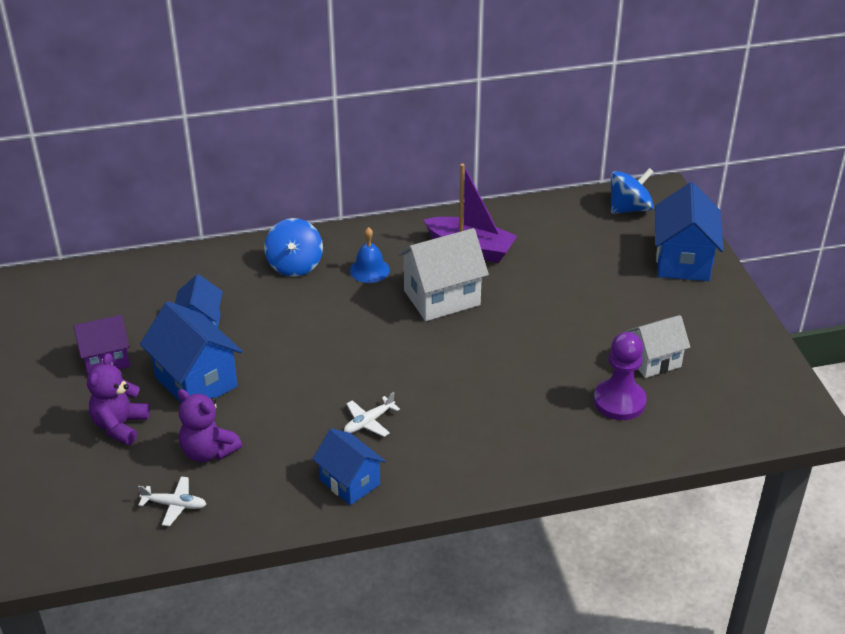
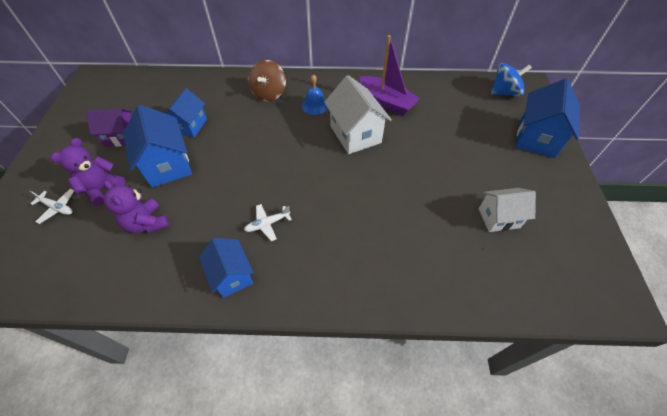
camera: 15 degrees right, 15 degrees up
white plane [138,476,206,526] -> white plane moved to [29,189,74,224]
blue spinning top [264,218,323,277] -> brown spinning top [248,60,286,102]
white house [397,228,489,321] -> white house turned 75 degrees clockwise [324,75,392,154]
purple pawn [594,332,647,420] -> none

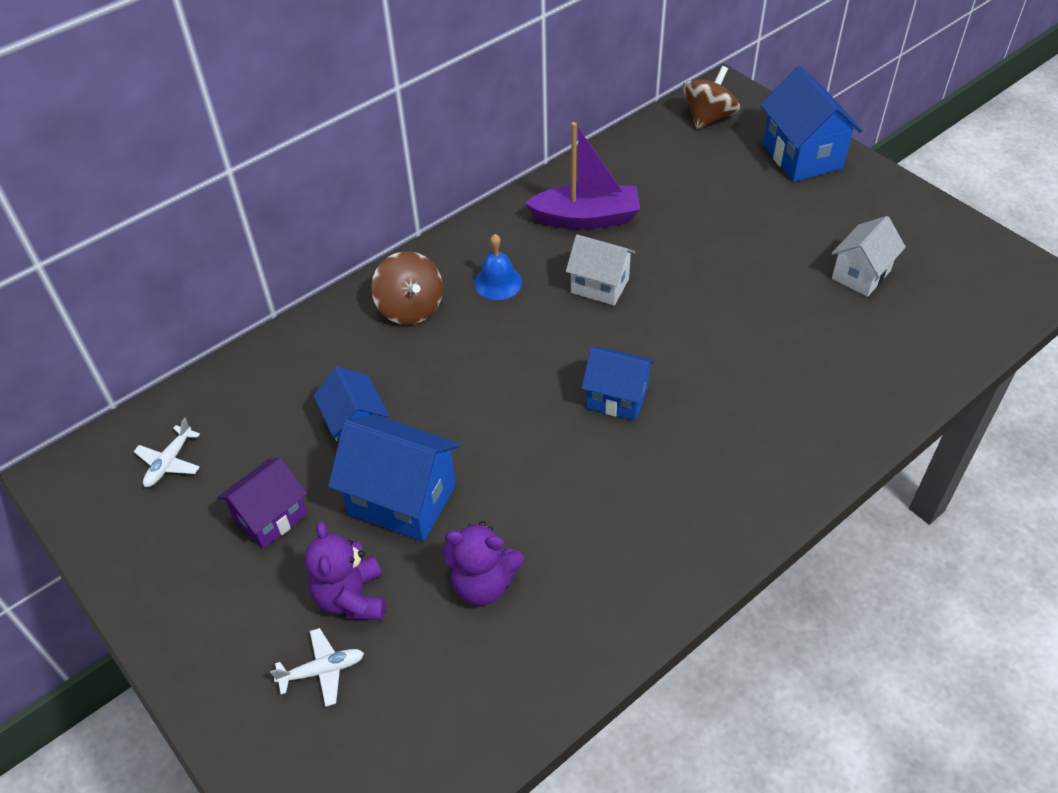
camera: 40 degrees left, 5 degrees down
blue house [199,238,254,298] -> blue house moved to [581,347,655,421]
white plane [244,204,292,241] -> white plane moved to [134,418,200,487]
white house [324,75,392,154] -> white house [566,234,636,306], size x0.65
blue spinning top [491,63,532,97] -> brown spinning top [683,66,740,129]

